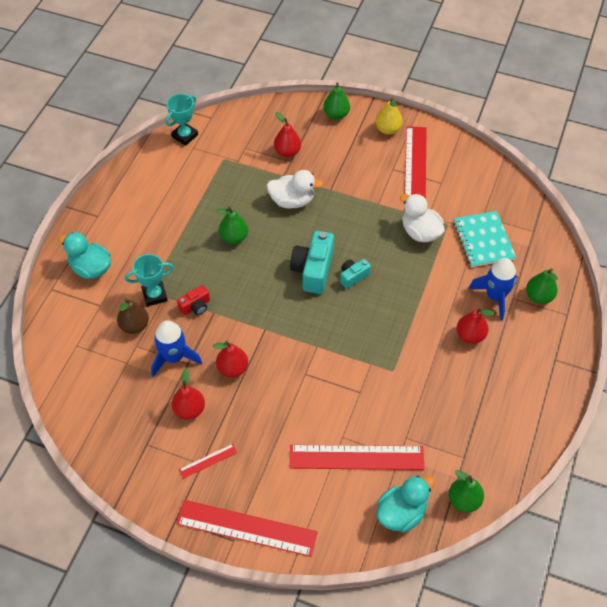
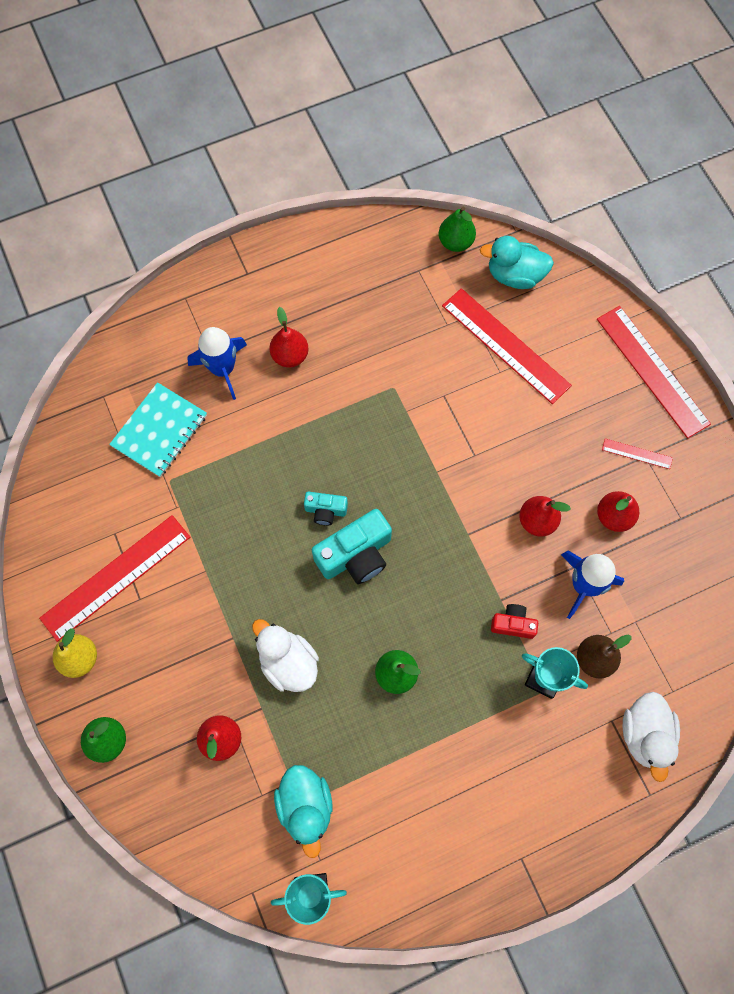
camera: 135 degrees left, 15 degrees up
turquoise duck [58,232,111,279] -> turquoise duck moved to [274,765,332,858]
white duck [400,194,445,242] -> white duck moved to [623,692,680,782]
green pear [526,268,558,304] -> none

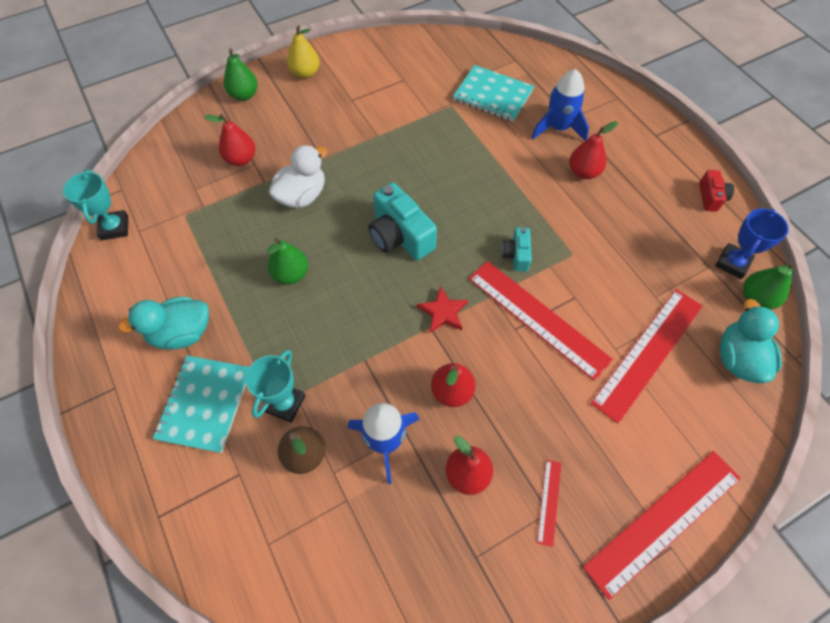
camera: 85 degrees right, 10 degrees down
red ruler [39,515,190,642] -> red ruler moved to [468,261,613,381]
turquoise duck [274,765,332,858] -> turquoise duck moved to [118,297,209,349]
turquoise camera [304,492,348,526] -> turquoise camera moved to [502,227,532,272]
red camera [491,604,538,639] -> red camera moved to [699,170,734,212]
white duck [623,692,680,782] -> none
none -> turquoise notebook [153,355,249,453]
none -> red star [417,286,468,333]
none -> blue trophy [715,208,789,279]

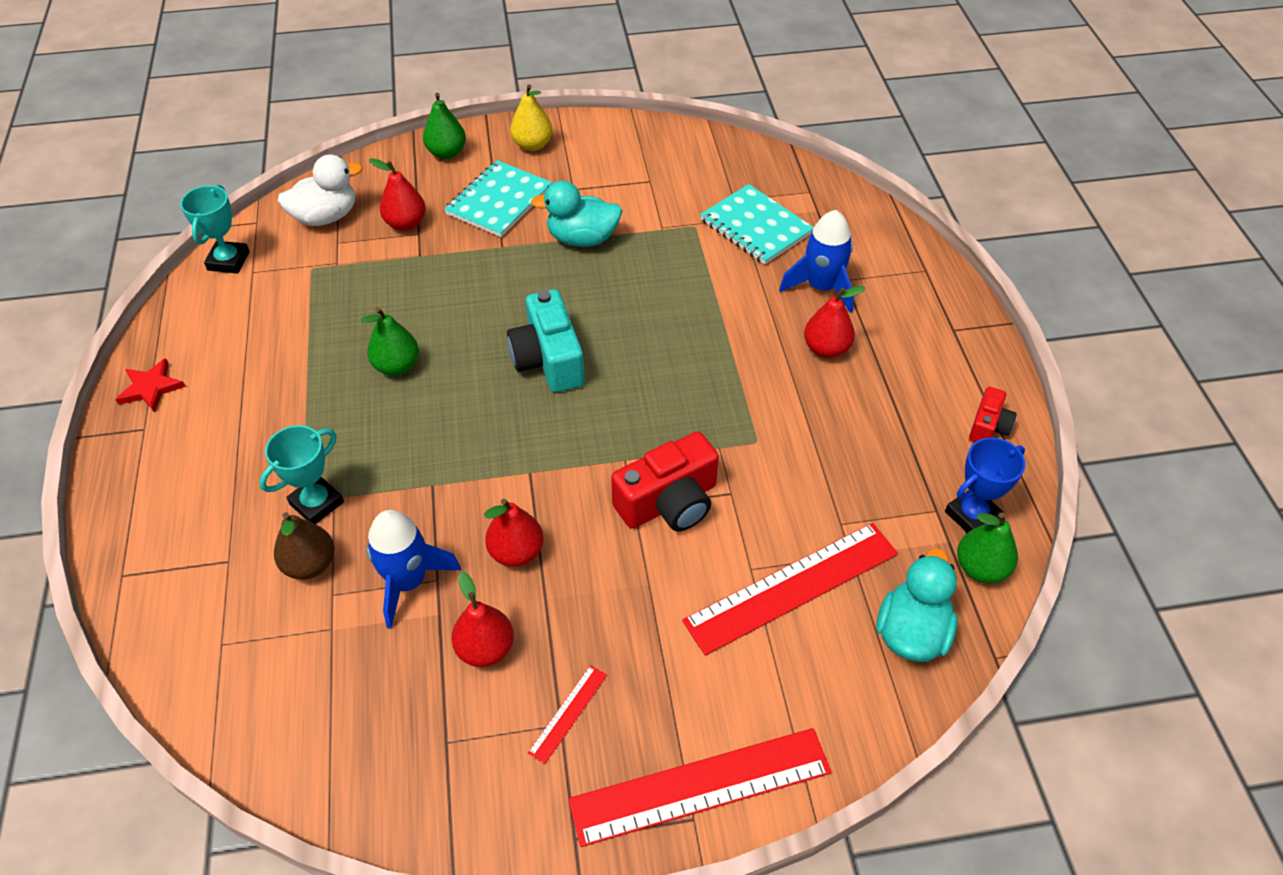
camera: 20 degrees right, 10 degrees down
turquoise duck [118,297,209,349] -> turquoise duck moved to [531,180,622,247]
turquoise notebook [153,355,249,453] -> turquoise notebook moved to [444,160,552,237]
white duck [269,145,327,208] -> white duck moved to [278,154,362,226]
red star [417,286,468,333] -> red star moved to [115,358,186,412]
red ruler [468,261,613,381] -> red camera [611,432,719,531]
turquoise camera [502,227,532,272] -> none

